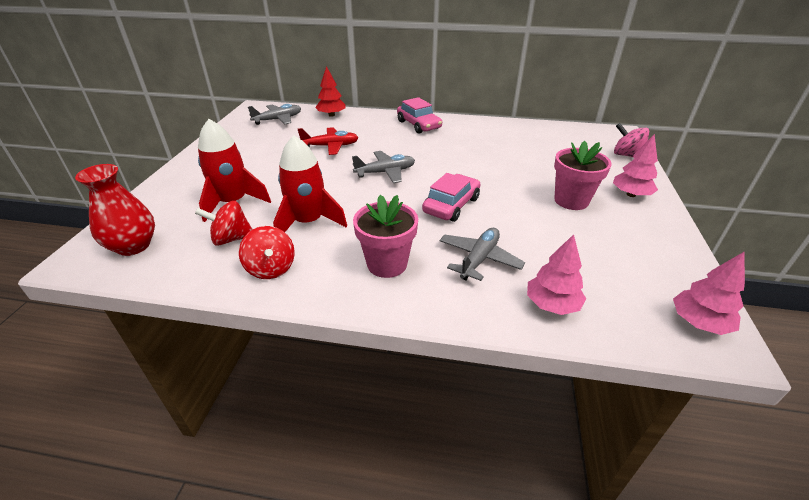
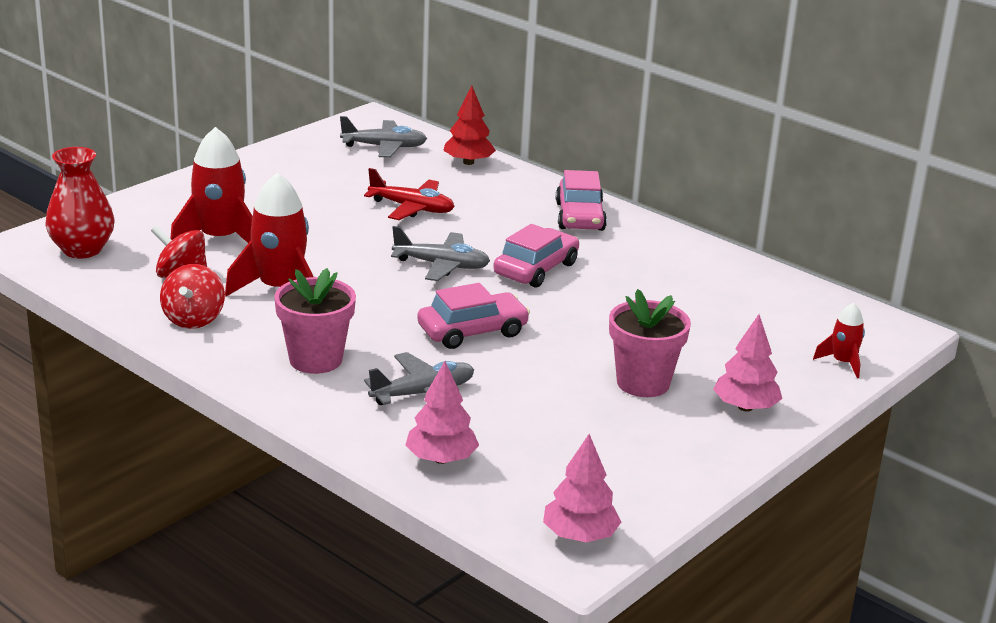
camera: 30 degrees right, 10 degrees down
pink spinning top [614,123,649,157] -> red rocket [813,303,865,378]
none -> pink car [493,224,579,288]

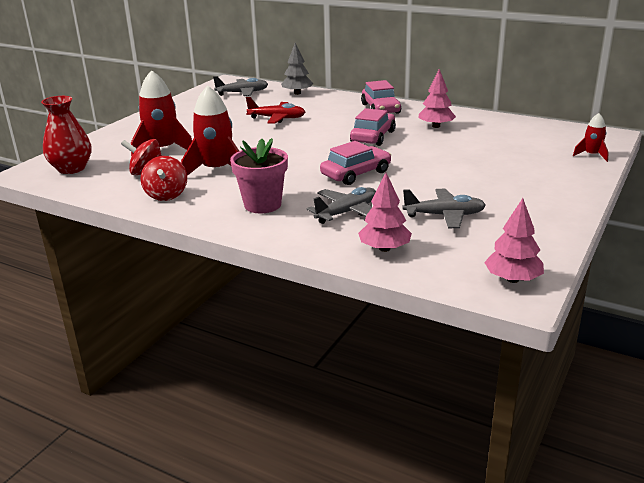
camera: 10 degrees left, 0 degrees up
grey plane [391,226,490,281] -> grey plane moved to [403,189,486,228]
red tree [443,86,496,165] -> grey tree [281,43,313,95]
pink flower pot [609,289,691,397] -> none
pink tree [713,314,782,412] -> pink tree moved to [419,69,456,128]

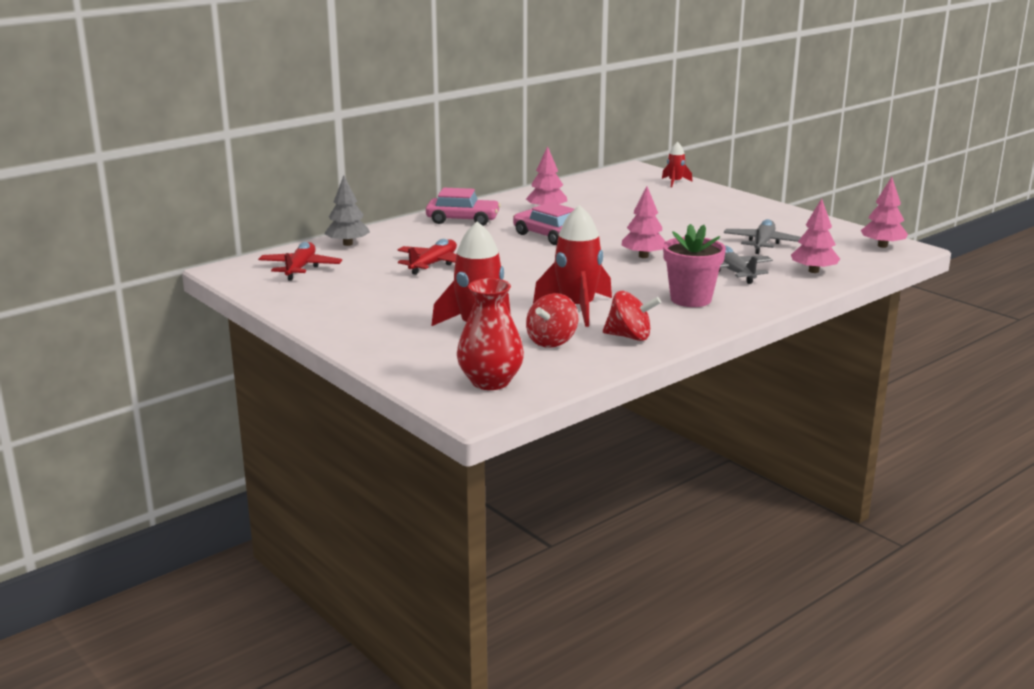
camera: 70 degrees left, 5 degrees down
grey plane [213,76,268,96] -> red plane [258,242,342,281]
pink car [320,141,391,185] -> pink tree [622,186,666,258]

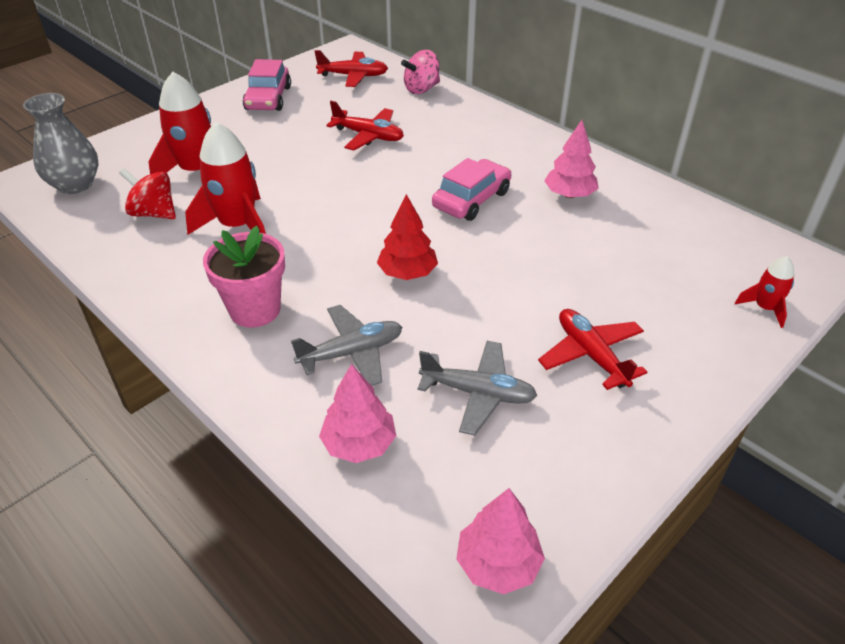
camera: 85 degrees right, 20 degrees up
grey tree [324,175,370,246] -> pink spinning top [401,50,440,94]
pink car [426,188,501,226] -> pink car moved to [243,59,291,111]
red vase [457,278,524,390] -> grey vase [23,93,99,194]
red spinning top [603,291,661,341] -> none
pink tree [622,186,666,258] -> red tree [377,194,438,280]
none -> red plane [538,309,647,390]

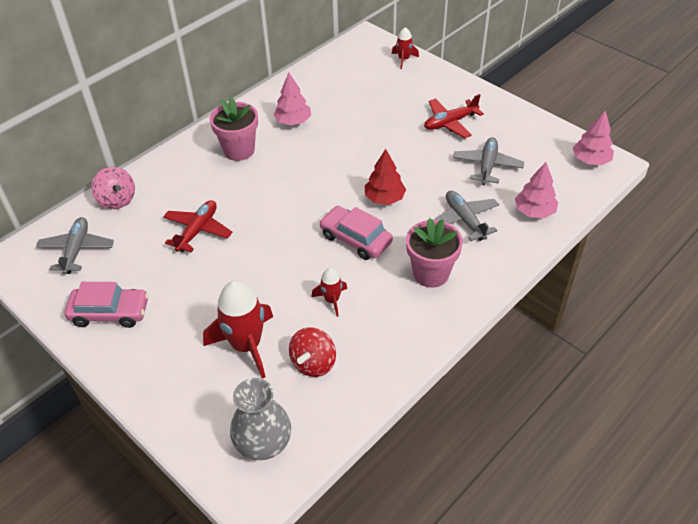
camera: 90 degrees left, 5 degrees up
red rocket [185,122,266,235] -> red rocket [312,268,347,317], size x0.51
red plane [315,50,388,87] -> grey plane [36,217,114,274]
pink car [432,158,512,221] -> pink car moved to [319,206,393,260]
none -> pink flower pot [209,97,258,161]

